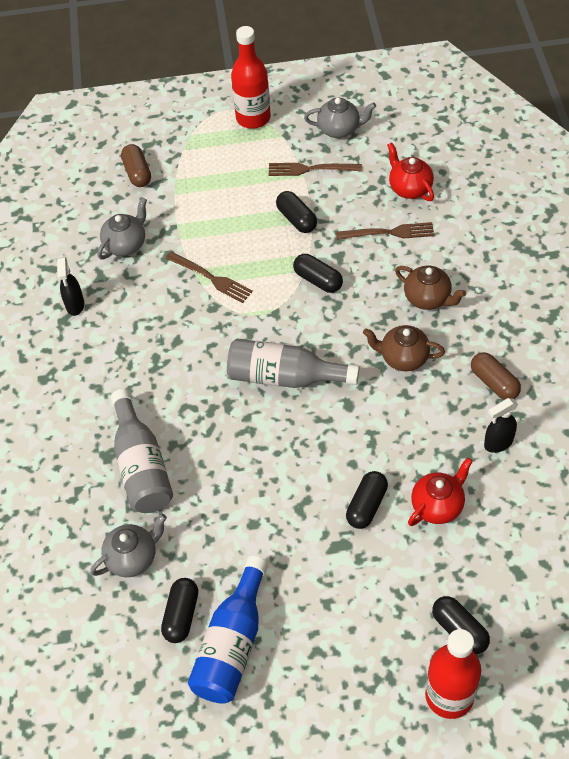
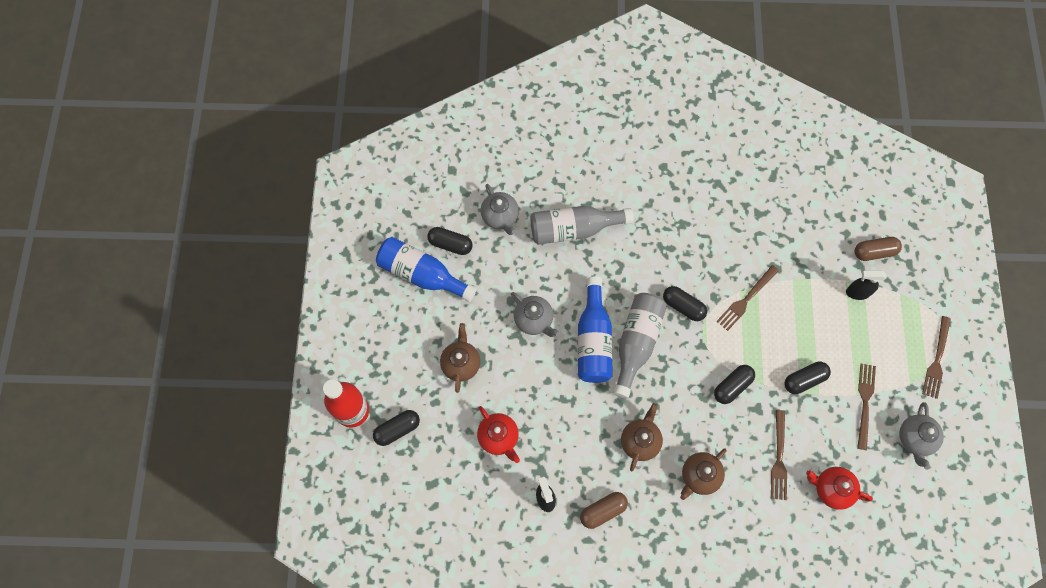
camera: 95 degrees right, 15 degrees up
black spray bottle [57,257,84,316] -> black spray bottle moved to [846,270,886,300]
grey teapot [97,198,147,259] -> grey teapot moved to [511,292,560,337]
red bottle [231,26,271,129] -> brown fork [922,316,951,399]
black capsule [346,471,388,529] -> black capsule moved to [663,286,707,321]
red teapot [387,142,434,201] -> red teapot turned 135 degrees counterclockwise [806,467,873,510]
none -> brown teapot [440,323,480,393]
none -> blue bottle [578,276,613,383]

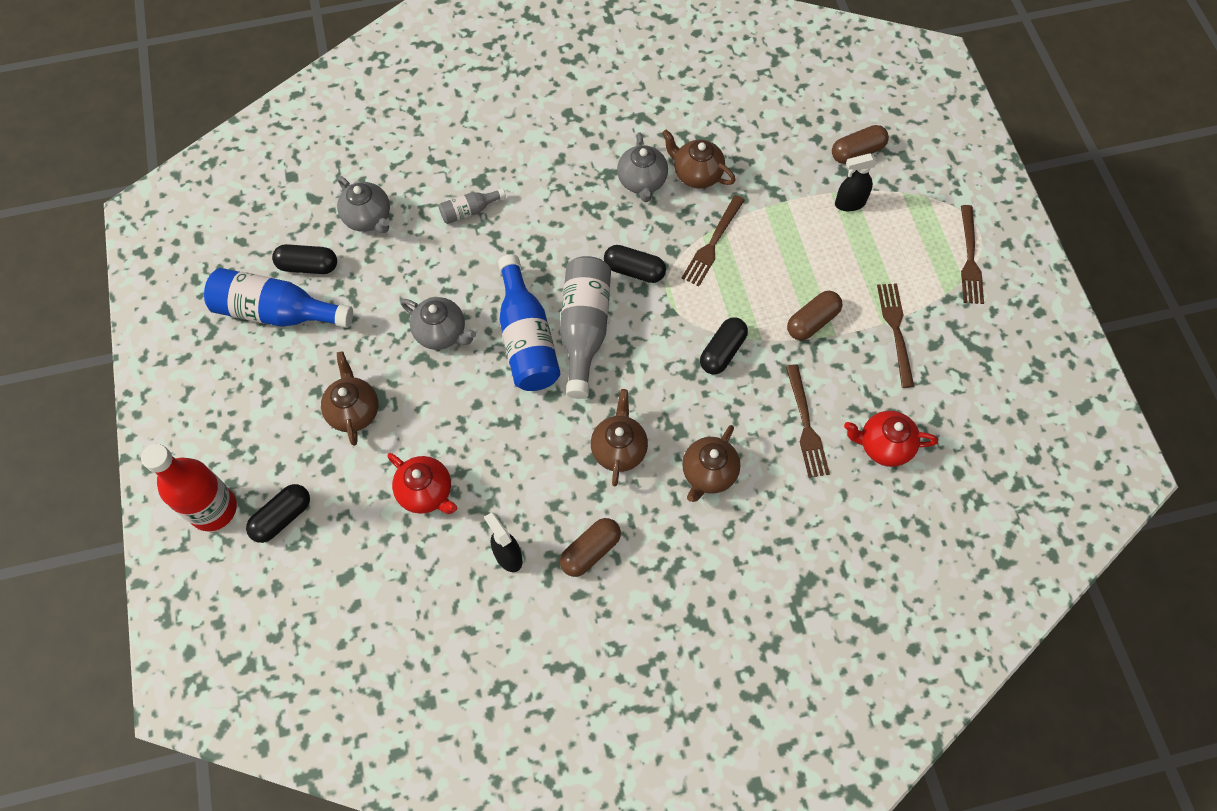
camera: 15 degrees left, 5 degrees down
grey bottle [531,206,634,245] -> grey bottle [439,188,506,224], size x0.49
black capsule [784,361,831,394] -> brown capsule [787,291,842,340]
grey teapot [899,402,944,470] -> grey teapot moved to [617,132,668,202]
none -> brown teapot [662,129,736,188]

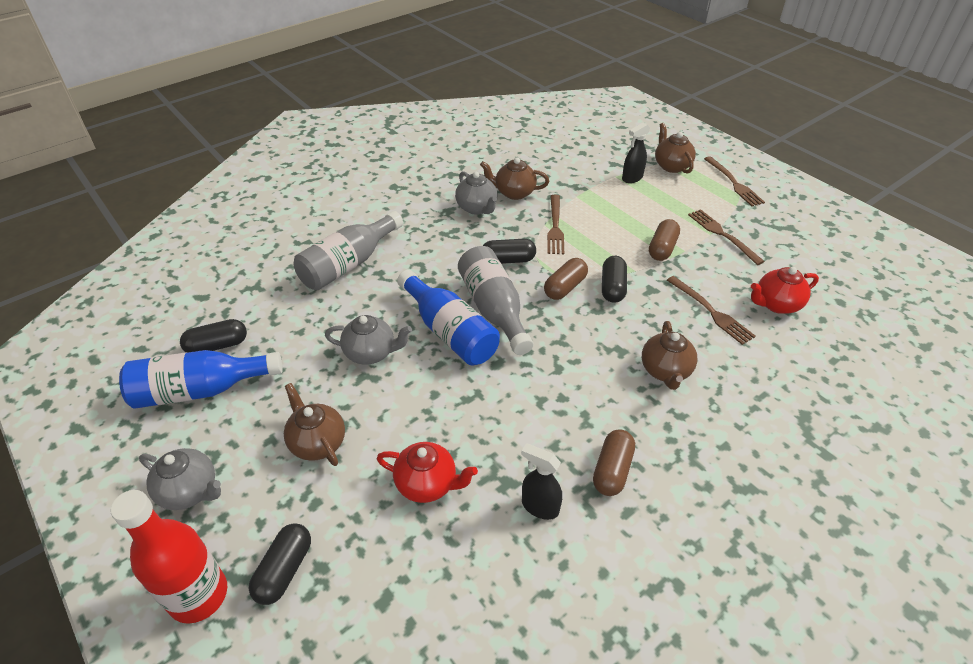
camera: 25 degrees left, 20 degrees down
grey teapot [337,176,390,233] -> grey teapot moved to [139,448,221,510]
grey bottle [439,188,506,224] -> grey bottle [293,211,403,290], size x2.03
brown teapot [591,389,648,486] -> brown teapot moved to [655,123,696,174]
brown capsule [832,125,889,164] -> brown capsule moved to [544,258,588,300]

